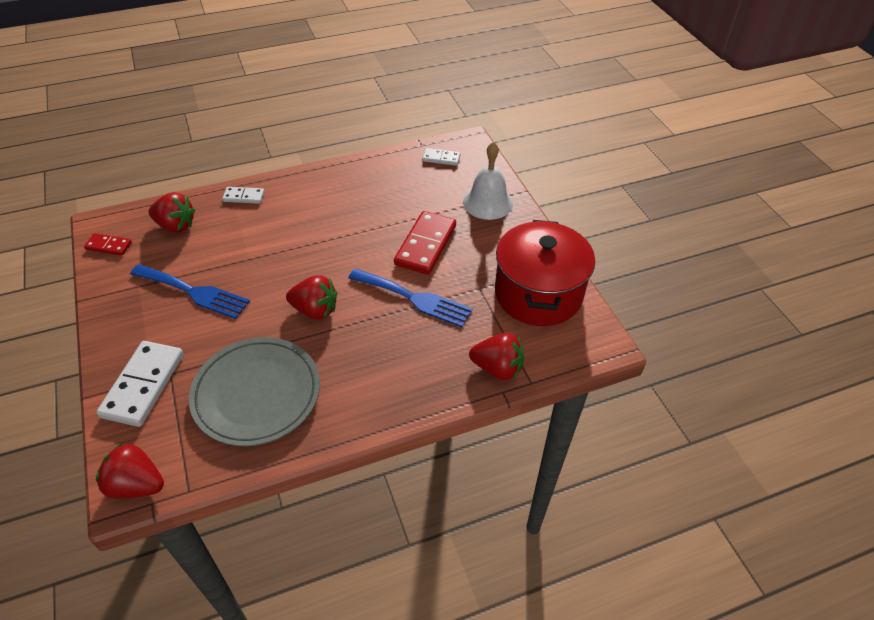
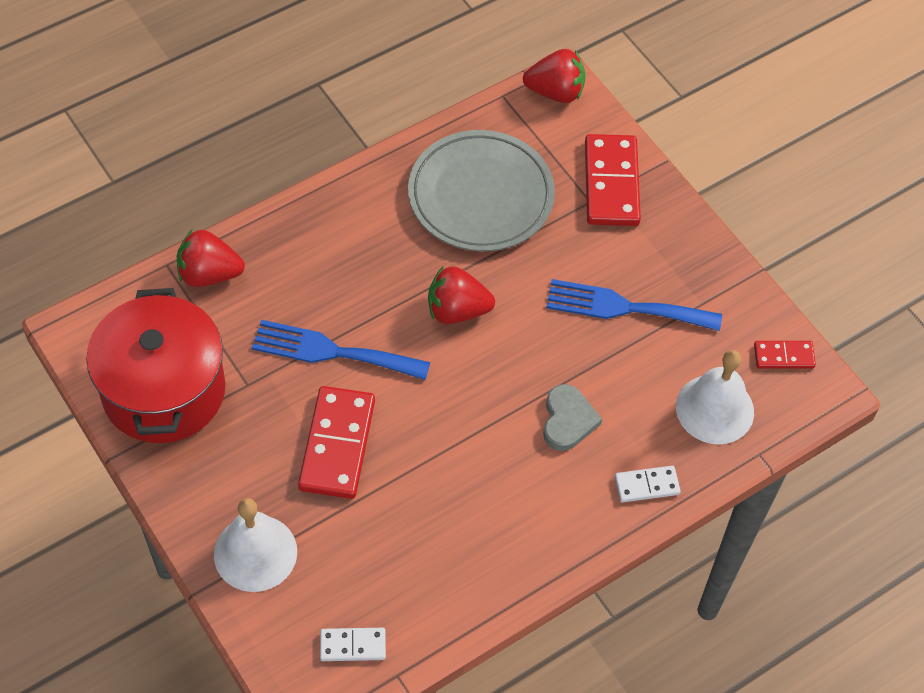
camera: 165 degrees right, 10 degrees up
white domino [96,341,183,427] -> red domino [585,134,641,226]
red strawberry [149,192,195,233] -> white bell [676,350,754,444]
none -> grey heart [543,384,602,451]

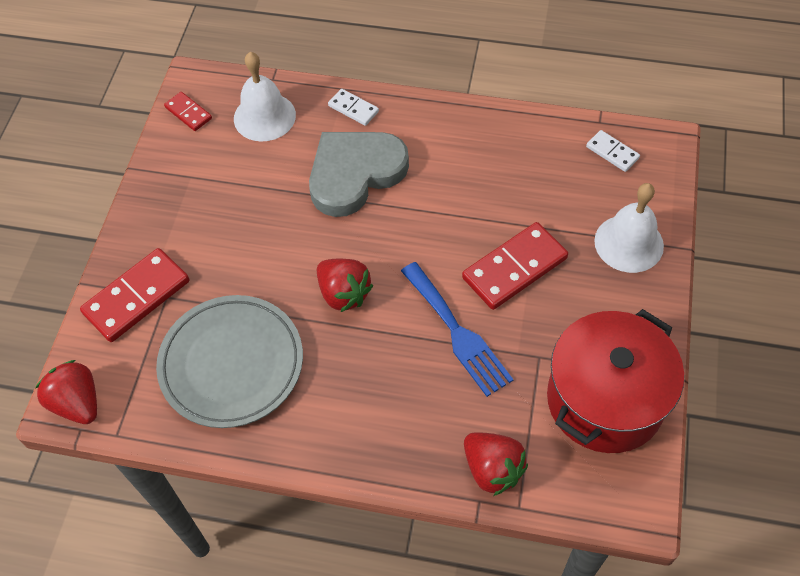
camera: 130 degrees left, 0 degrees up
grey heart [543,384,602,451] -> grey heart [309,132,409,217], size x1.91
blue fork [546,279,722,331] -> none

